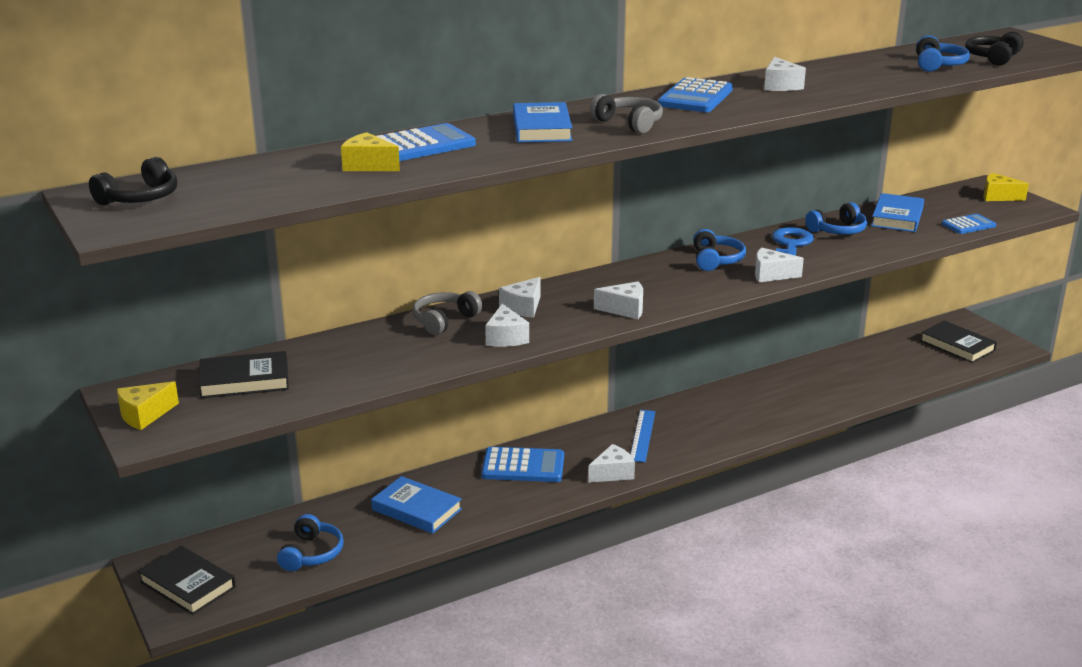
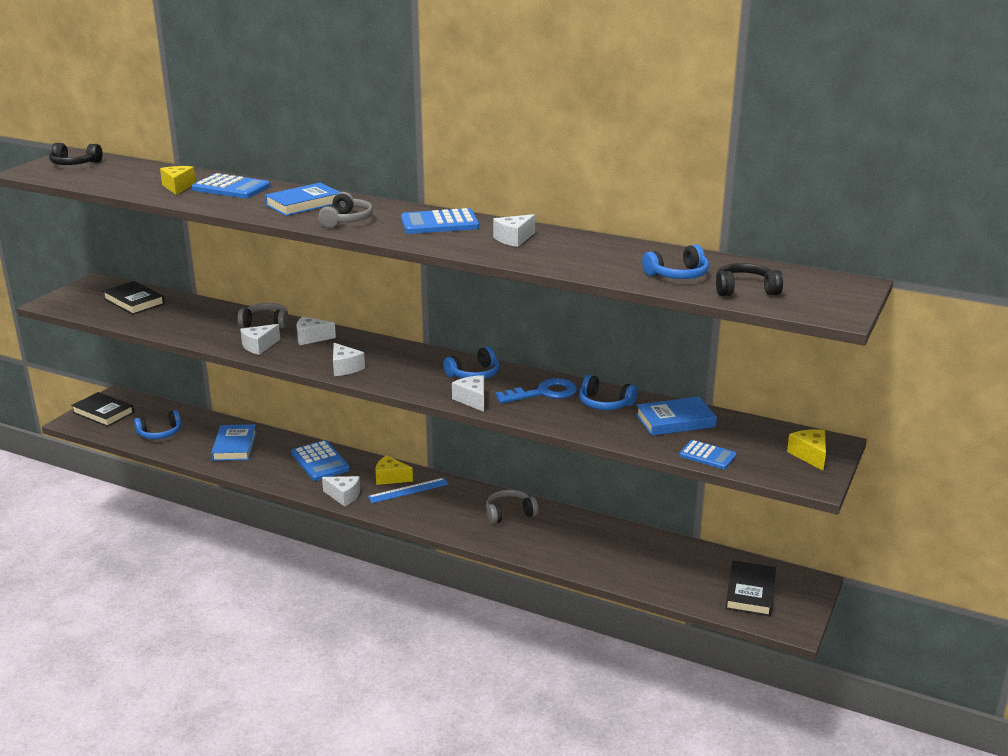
camera: 55 degrees right, 0 degrees up
yellow cheese [117,381,179,430] -> yellow cheese moved to [375,455,413,485]
black book [138,546,236,615] -> black book turned 60 degrees counterclockwise [71,392,134,427]
none -> grey headphones [486,490,538,524]

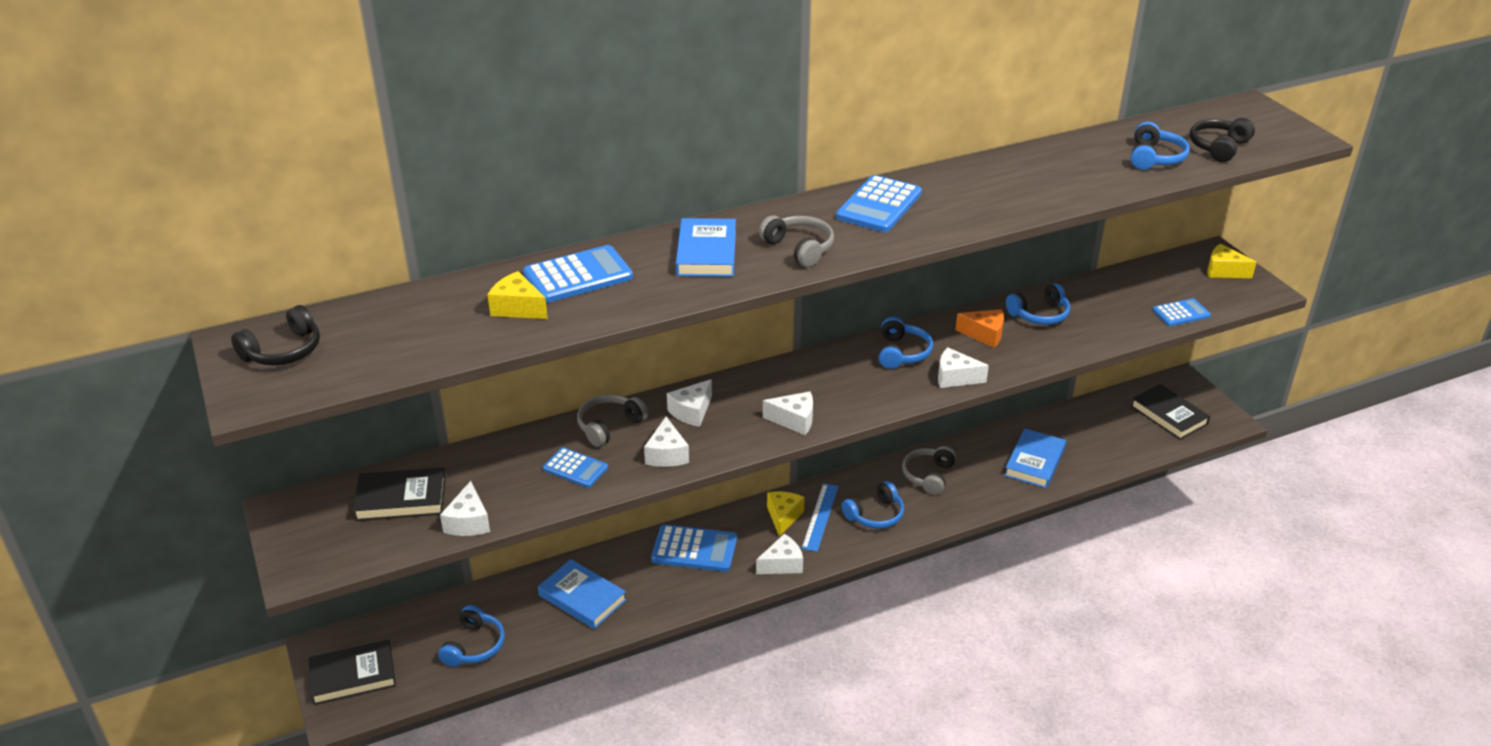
camera: 50 degrees left, 10 degrees up
yellow cheese [375,455,413,485] -> yellow cheese turned 135 degrees clockwise [767,492,805,537]
white cheese [493,214,535,247] -> white cheese moved to [440,481,490,536]
blue key [496,378,577,403] -> orange cheese [956,309,1004,348]
blue book [636,397,717,436] -> blue book moved to [1004,428,1066,488]
none -> blue calculator [543,447,608,488]
none -> blue headphones [841,481,904,529]

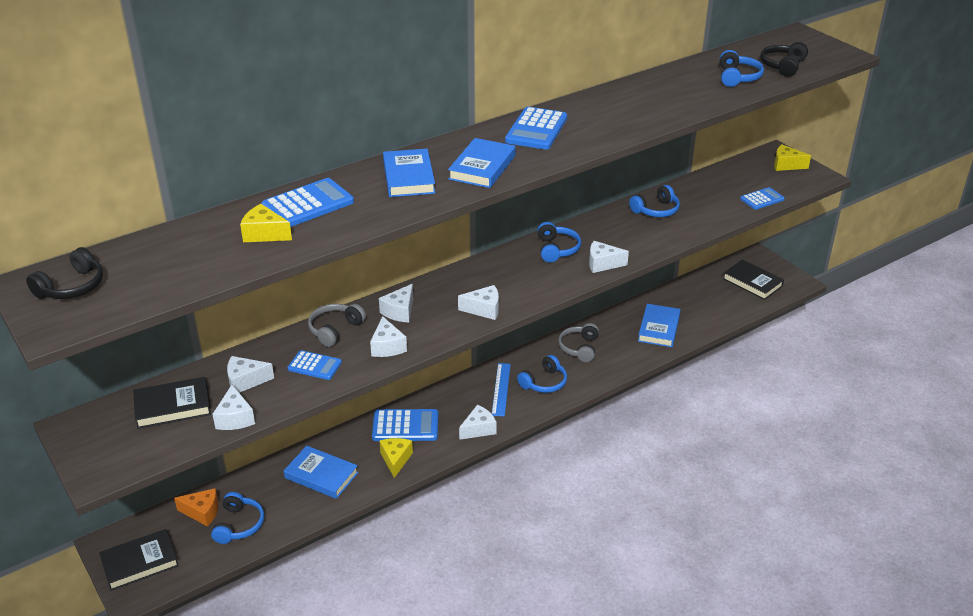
camera: 10 degrees left, 0 degrees up
grey headphones [759,216,834,267] -> blue book [448,138,516,188]
yellow cheese [767,492,805,537] -> yellow cheese moved to [380,438,413,478]
orange cheese [956,309,1004,348] -> orange cheese moved to [174,488,219,526]
none -> white cheese [227,356,274,393]

